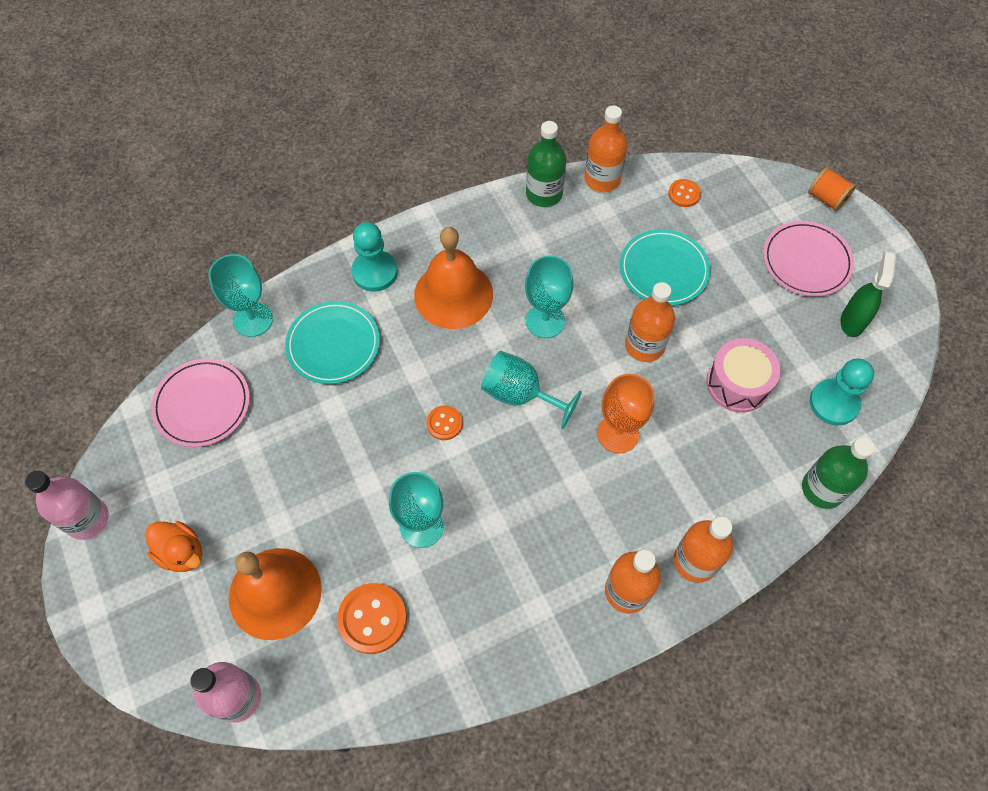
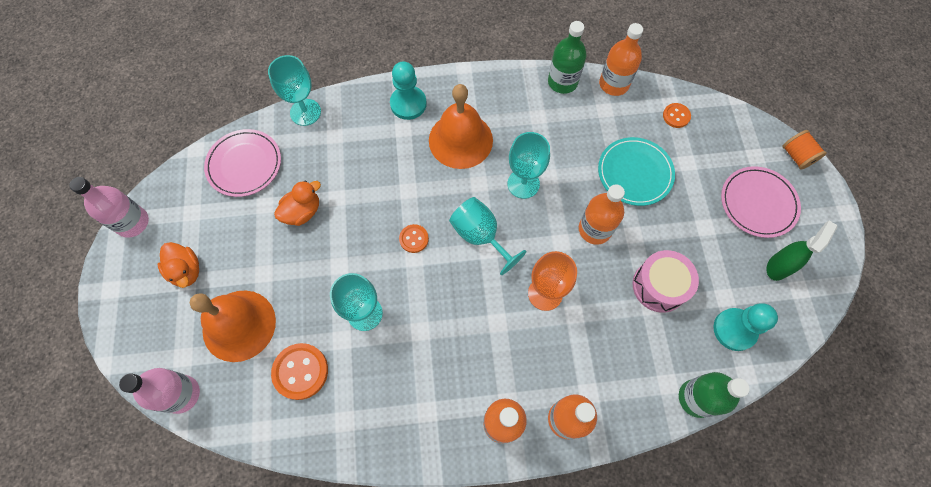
camera: 20 degrees right, 5 degrees up
turquoise plate [285,301,380,384] -> none
none -> orange duck [274,181,321,226]

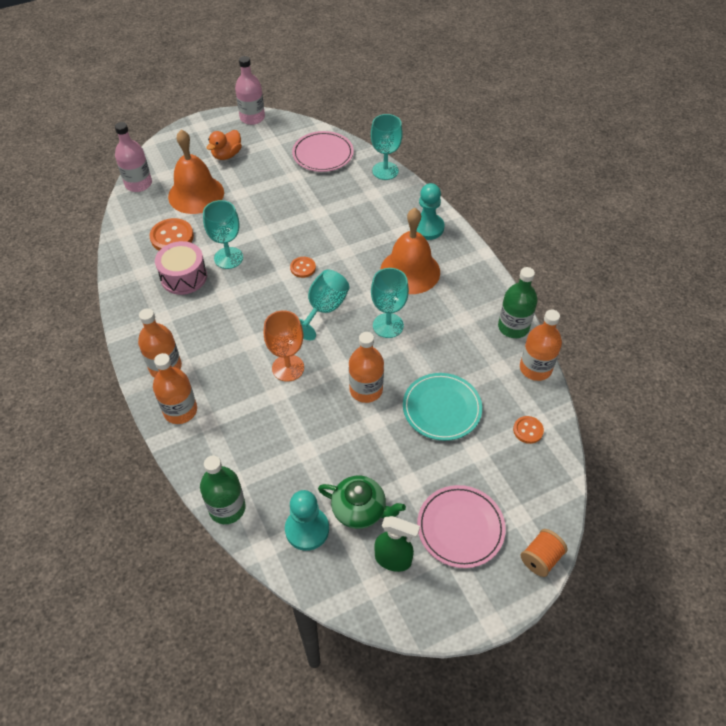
camera: 70 degrees right, 15 degrees down
orange duck [274,181,321,226] -> none
pink drum [632,250,699,313] -> pink drum moved to [155,241,207,295]
none -> green teapot [318,476,406,529]

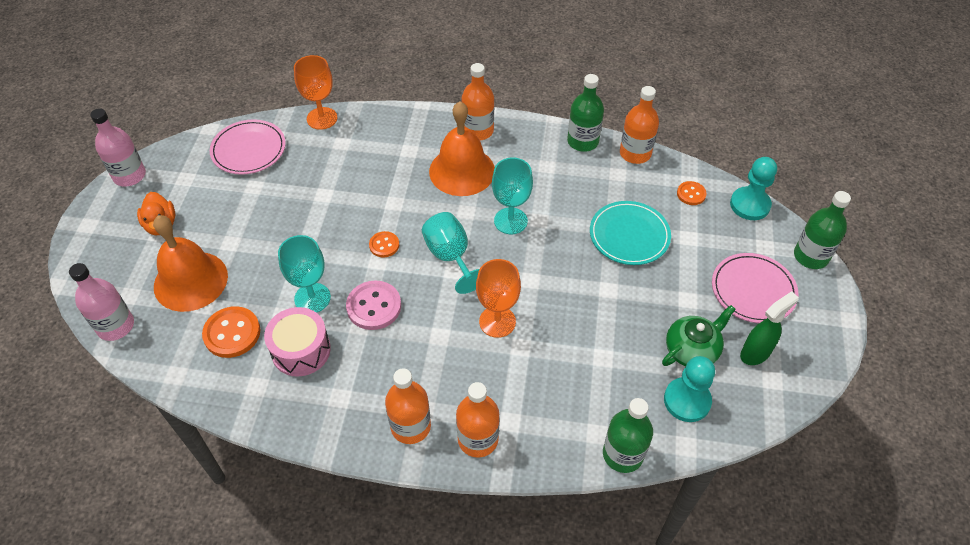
camera: 55 degrees left, 0 degrees up
orange bottle [349,332,384,403] -> orange bottle moved to [462,63,494,140]
turquoise goblet [371,114,403,180] -> orange goblet [294,55,337,130]
turquoise pawn [416,183,445,240] -> turquoise pawn moved to [730,157,777,220]
orange spool [521,529,568,577] -> green bottle [794,191,851,269]
none -> pink button [346,280,401,330]

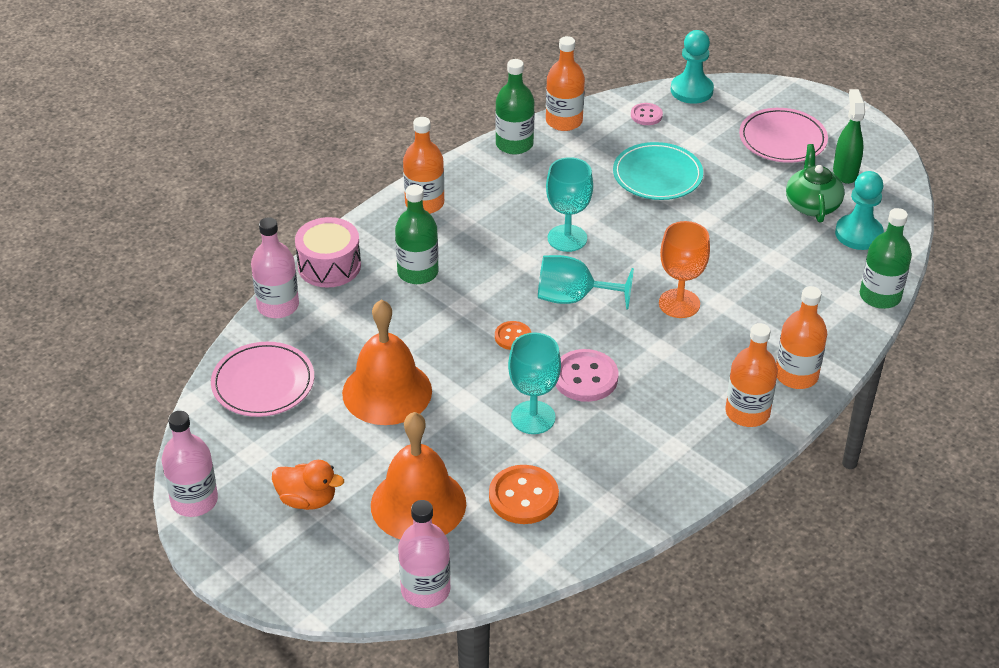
camera: 55 degrees left, 10 degrees down
pink drum [264,307,331,377] -> pink drum moved to [295,217,361,288]
orange goblet [294,55,337,130] -> pink bottle [251,217,299,318]
orange bell [429,101,495,196] -> orange bell moved to [342,299,432,425]
orange button [677,181,707,205] -> pink button [631,103,663,125]
green bottle [794,191,851,269] -> green bottle moved to [395,185,439,284]

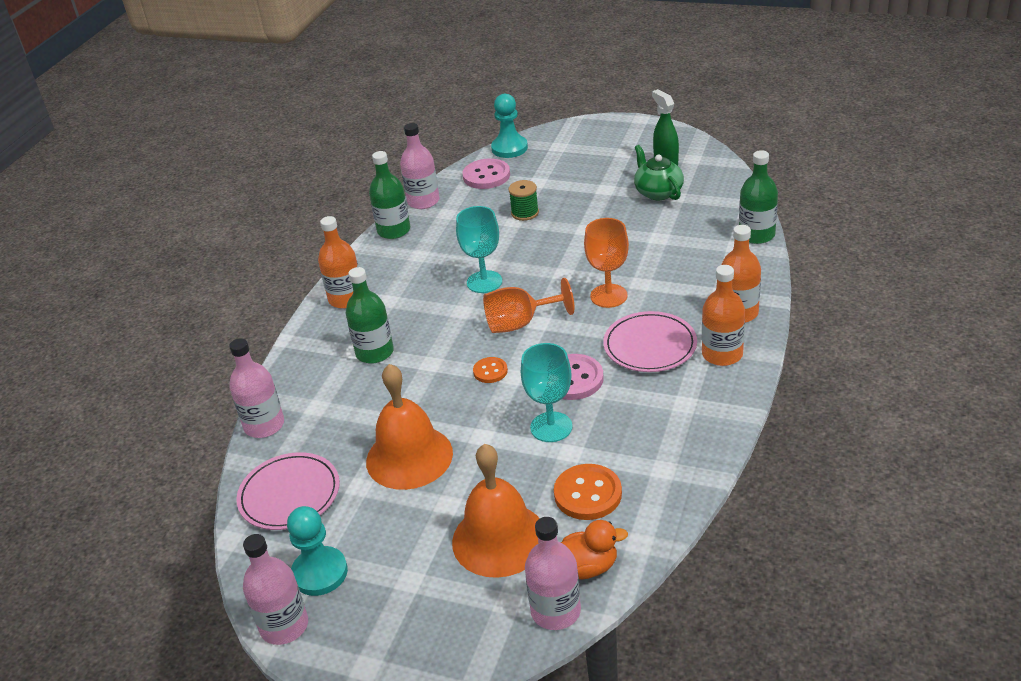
camera: 20 degrees left, 5 degrees down
orange duck [272,460,344,510] -> orange duck moved to [560,520,628,579]
pink drum [295,217,361,288] -> none
turquoise goblet [538,255,634,310] -> orange goblet [483,278,574,333]
orange bottle [546,36,585,131] -> pink bottle [400,123,440,209]
turquoise plate [613,142,703,200] -> green spool [508,180,539,221]
pink button [631,103,663,125] -> pink button [462,158,510,189], size x1.72
pink plate [739,108,828,163] -> pink plate moved to [603,311,697,372]
turquoise pawn [835,171,884,250] -> turquoise pawn moved to [287,506,348,596]

